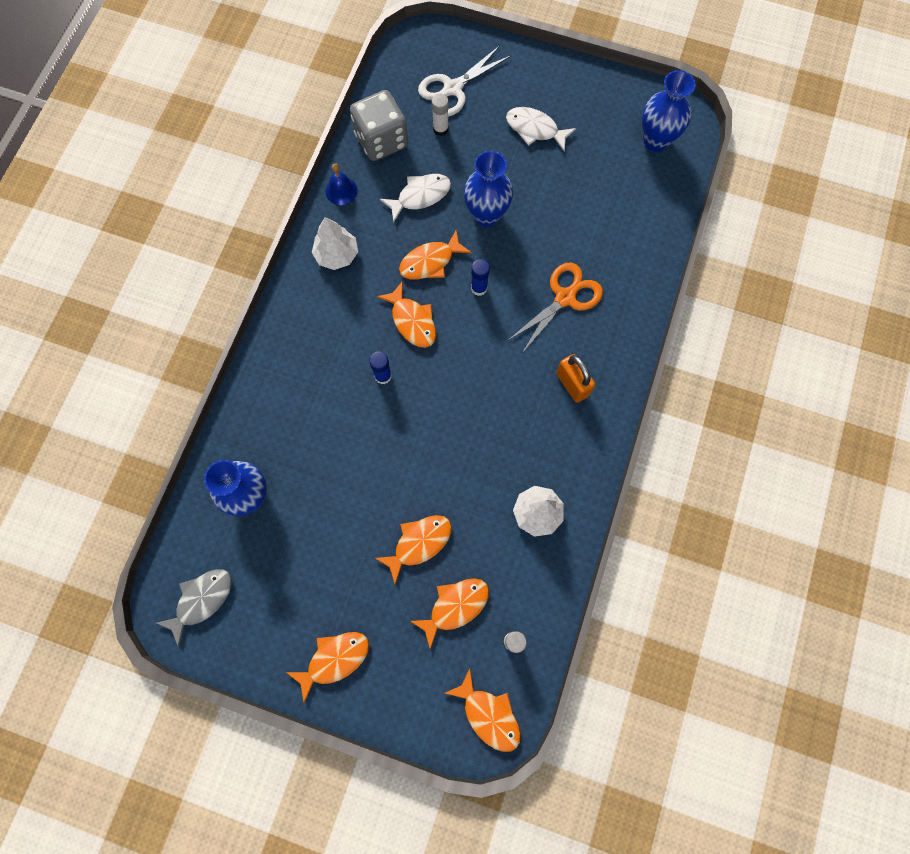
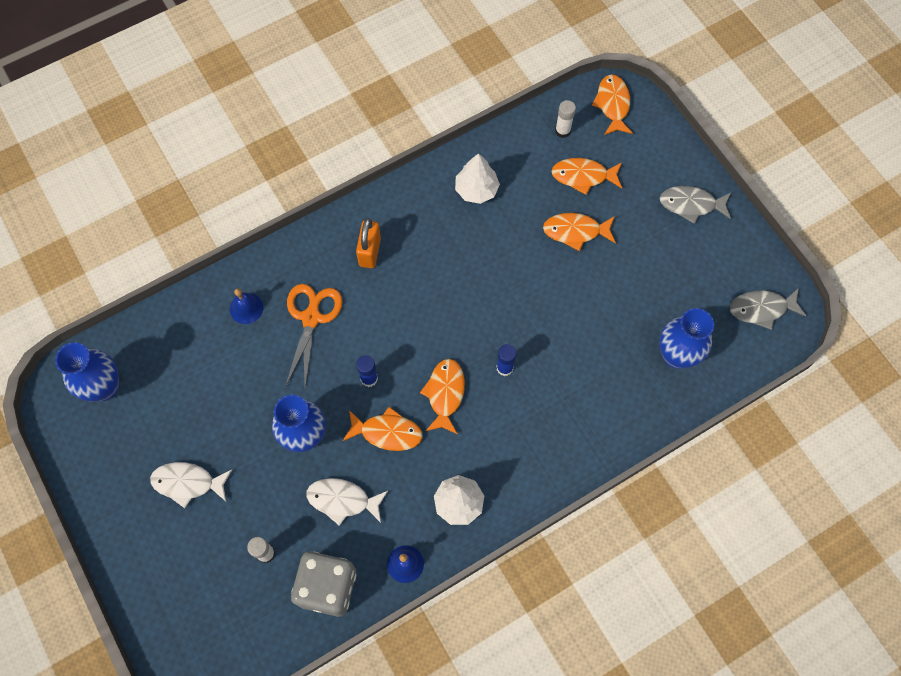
camera: 140 degrees left, 5 degrees down
orange fish [286,632,369,703] -> grey fish [660,186,731,224]
white scissors [418,46,511,117] -> none
white fish [506,107,576,152] -> white fish turned 120 degrees clockwise [150,462,232,508]
orange scissors [507,263,603,353] -> orange scissors turned 105 degrees clockwise [285,284,343,387]
none -> blue bell [230,288,263,324]

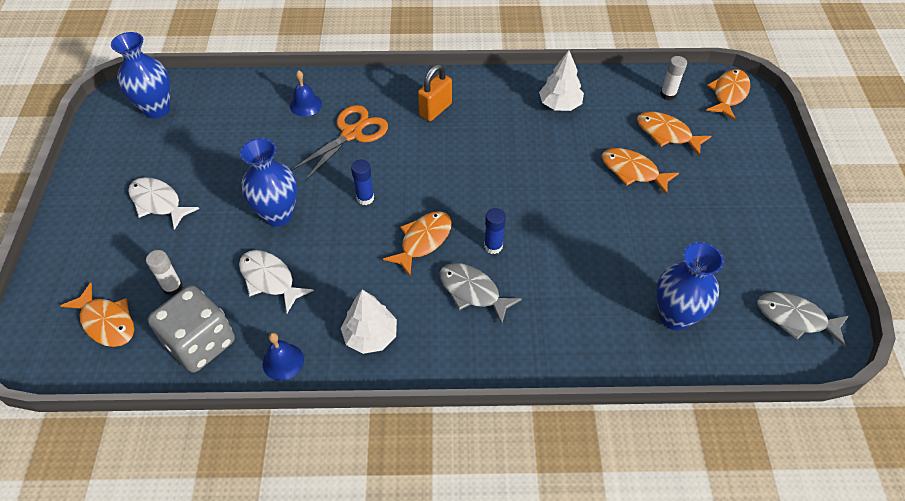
camera: 30 degrees right, 15 degrees down
orange fish [343,407,423,451] -> orange fish moved to [60,282,134,347]
grey fish [660,186,731,224] -> grey fish moved to [439,263,522,325]

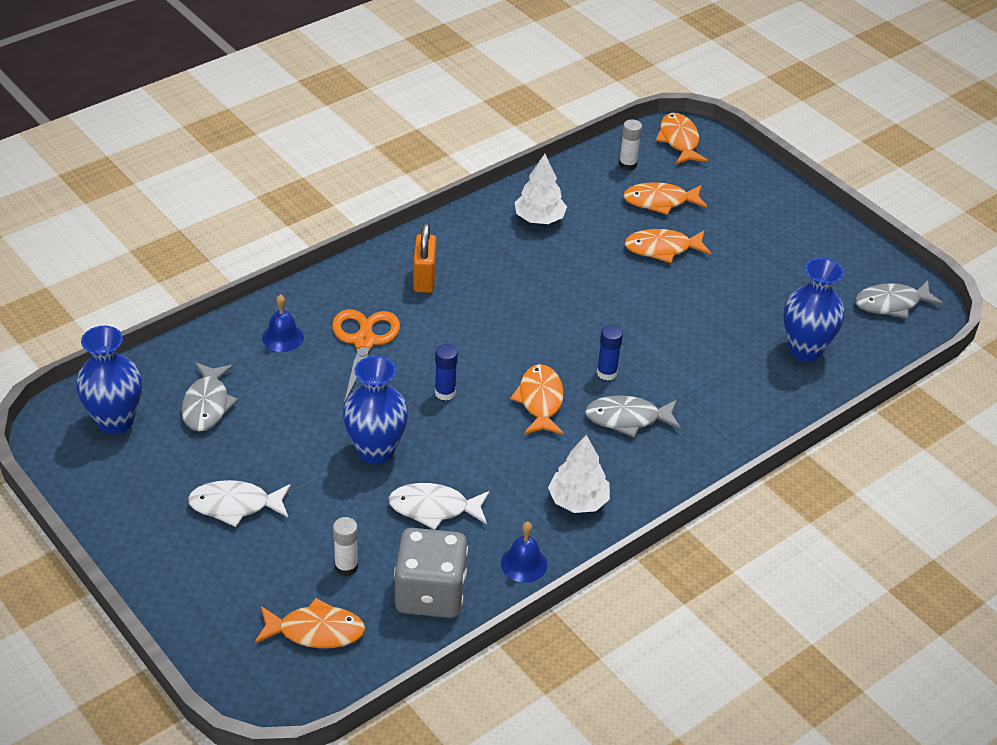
camera: 40 degrees left, 10 degrees down
none -> grey fish [181,362,239,432]

